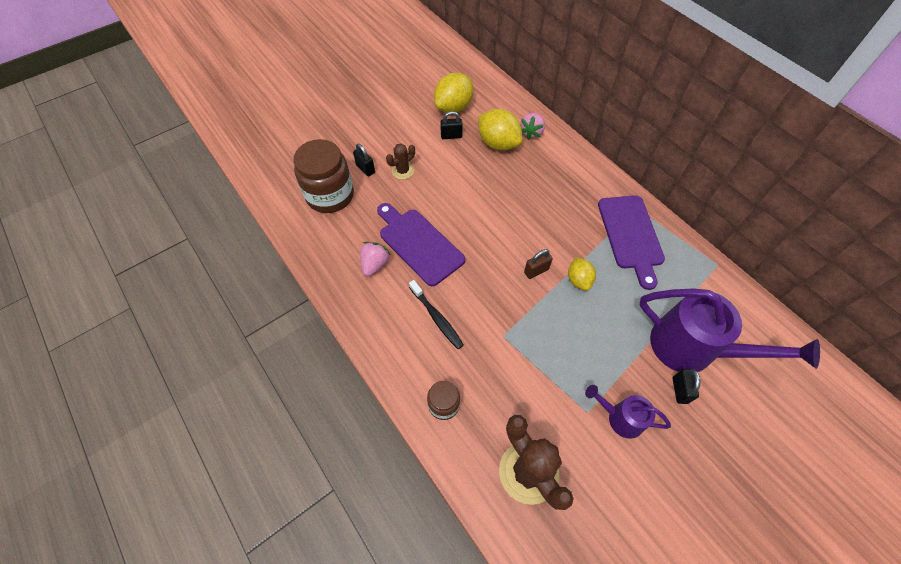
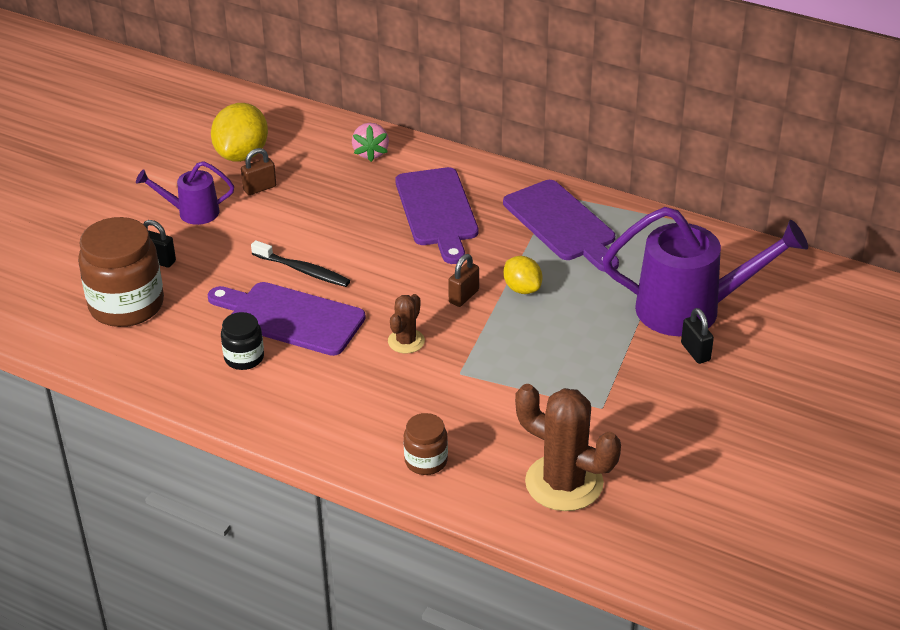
camera: 25 degrees left, 20 degrees down
pink strawberry [360,242,391,277] -> black jar [221,312,264,370]
brown cactus [386,143,415,180] -> brown cactus moved to [388,294,425,354]
black toothbrush [409,280,464,349] -> black toothbrush moved to [251,240,350,287]
black padlock [440,111,463,139] -> brown padlock [241,148,276,195]
yellow lemon [478,109,522,151] -> none
purple watering can [585,385,671,439] -> purple watering can moved to [136,161,234,225]
none -> purple cutting board [395,167,478,264]

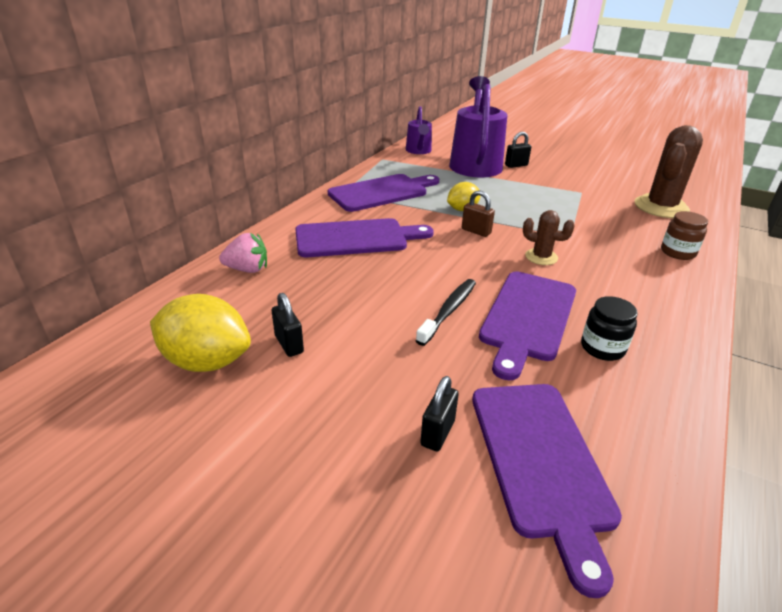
camera: 90 degrees left, 5 degrees down
brown jar [78,217,164,327] -> purple cutting board [472,384,622,598]
purple watering can [136,161,234,225] -> purple watering can moved to [406,106,432,154]
brown padlock [241,148,276,195] -> black padlock [272,293,304,357]

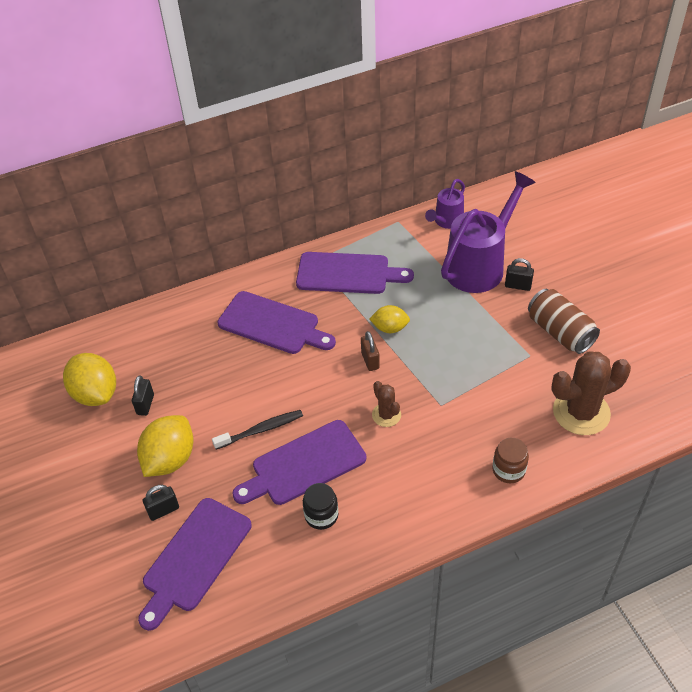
camera: 40 degrees right, 15 degrees up
pink strawberry [219,233,267,273] -> none
none -> yellow lemon [137,415,194,477]
none -> brown can [528,289,600,354]

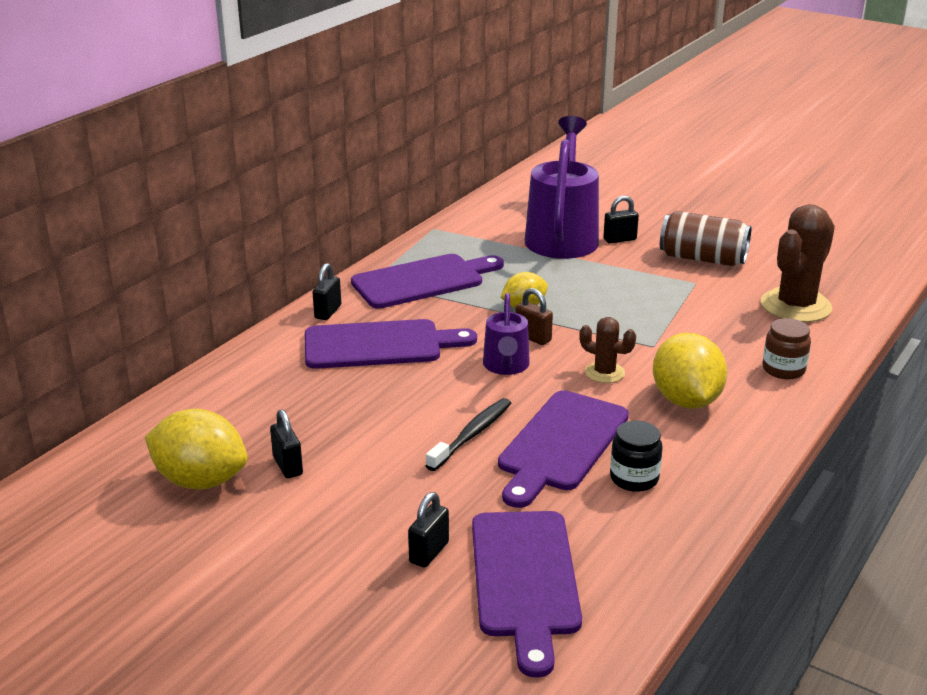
camera: 35 degrees left, 20 degrees down
yellow lemon [137,415,194,477] -> yellow lemon moved to [653,333,727,409]
purple watering can [425,179,465,229] -> purple watering can moved to [483,293,530,375]
none -> black padlock [313,263,341,320]

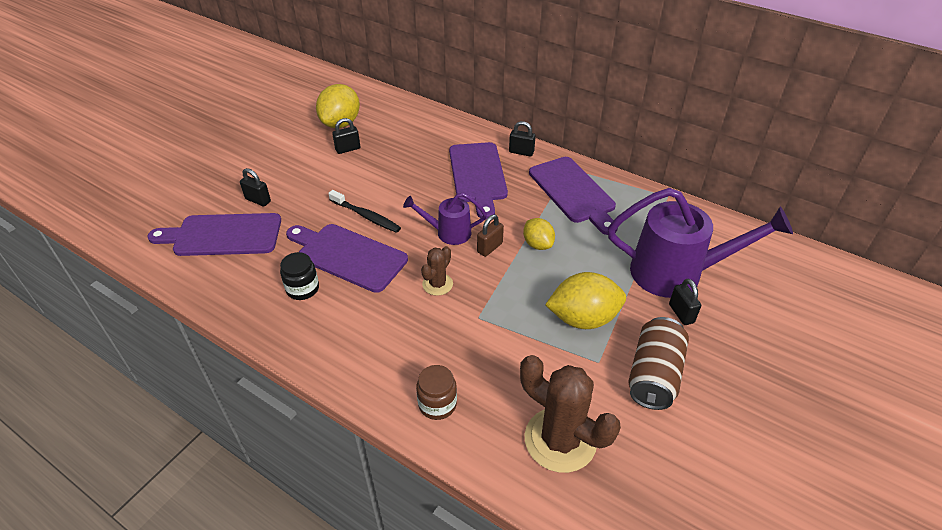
camera: 90 degrees right, 15 degrees up
yellow lemon [653,333,727,409] -> yellow lemon moved to [545,272,626,329]

